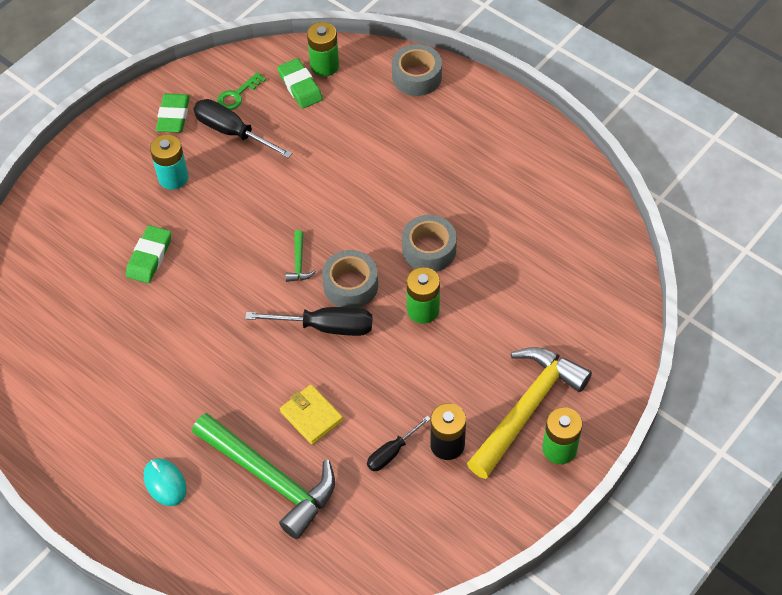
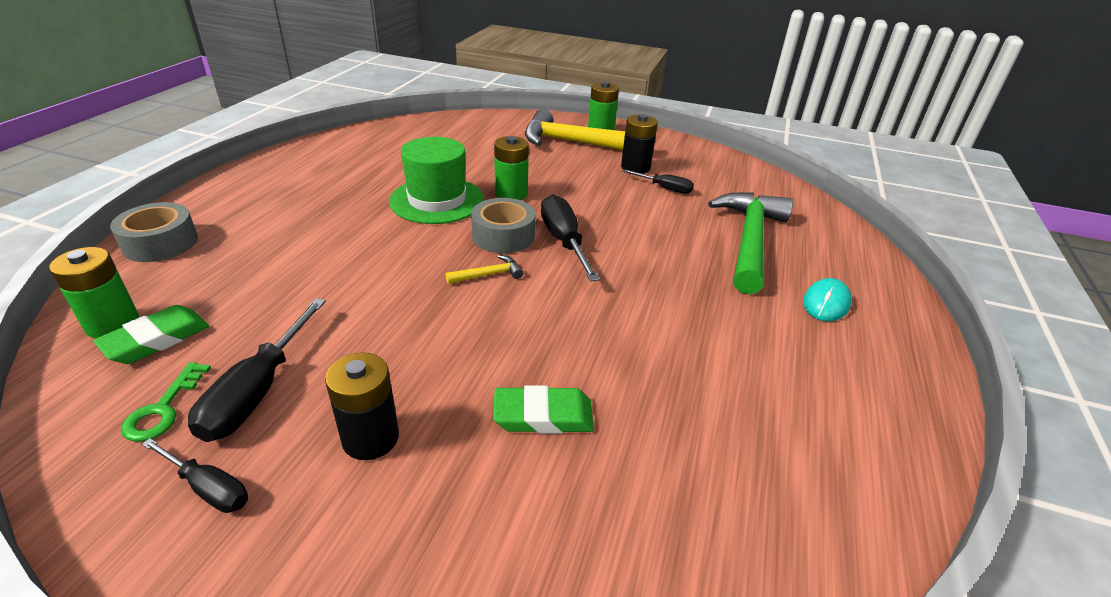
camera: 115 degrees left, 20 degrees down
turquoise battery [150,134,188,190] -> black battery [325,352,399,460]
green eraser [156,93,190,133] -> black screwdriver [142,438,248,513]
green key [217,72,266,110] -> green key turned 75 degrees clockwise [121,362,211,442]
yellow wallet [280,384,343,445] -> none
green hammer [285,230,316,282] -> yellow hammer [446,255,523,284]
grey tape [402,215,457,272] -> green hat [389,137,484,224]

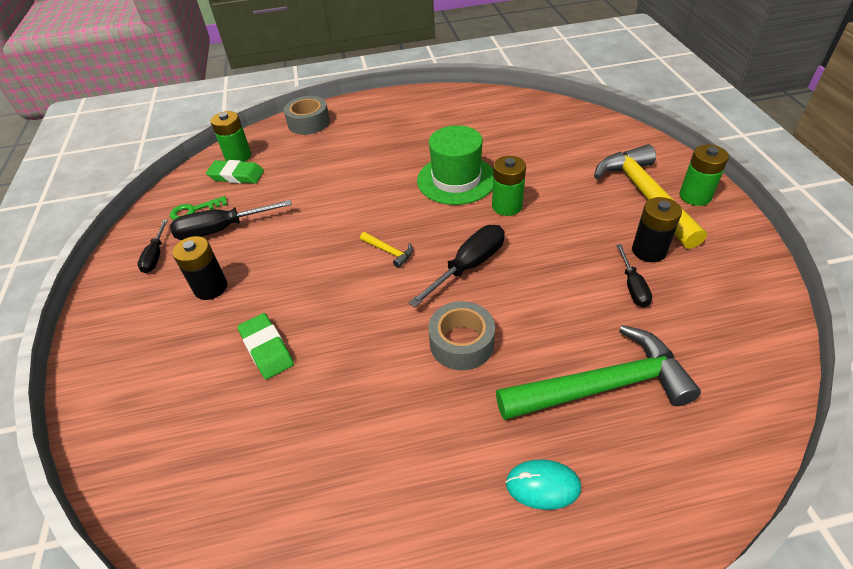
camera: 65 degrees right, 10 degrees up
grey tape [471,198,535,253] -> grey tape moved to [428,301,495,370]

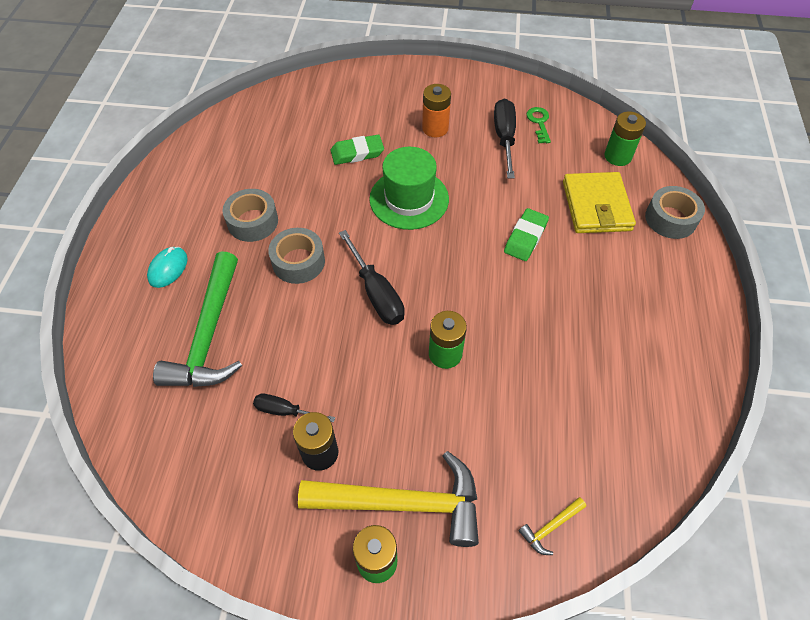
camera: 105 degrees right, 10 degrees up
black screwdriver [137,219,168,273] -> none
black battery [172,236,227,300] -> orange battery [422,84,451,137]
green eraser [206,160,264,184] -> green eraser moved to [504,208,549,261]
yellow hammer [360,232,413,268] -> yellow hammer moved to [519,497,586,555]
green hat [417,125,493,205] -> green hat moved to [369,147,449,230]
none -> grey tape [223,189,278,242]
none -> yellow wallet [563,172,636,233]

